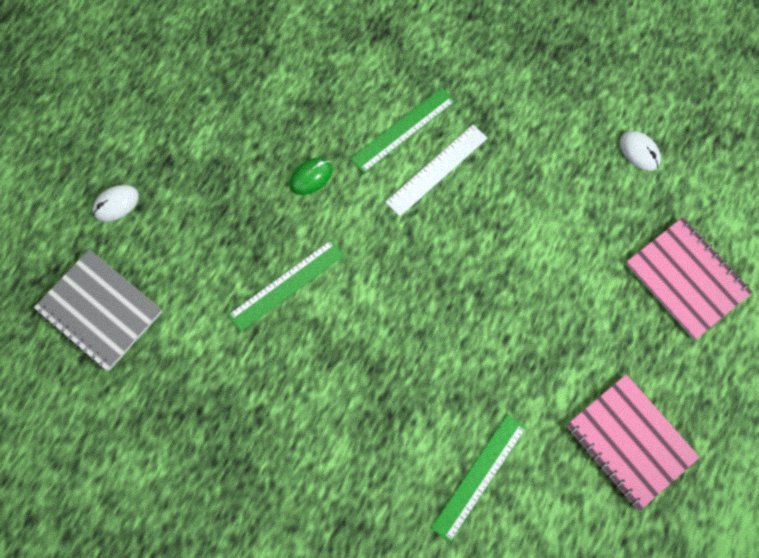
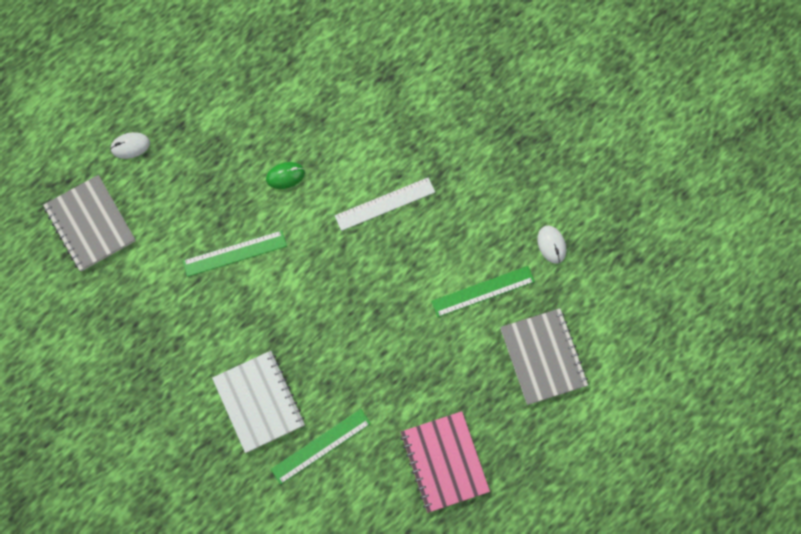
camera: 20 degrees right, 0 degrees up
green ruler [350,88,455,173] -> green ruler moved to [431,266,535,317]
pink notebook [626,217,753,340] -> grey notebook [500,308,588,405]
none -> white notebook [212,351,305,453]

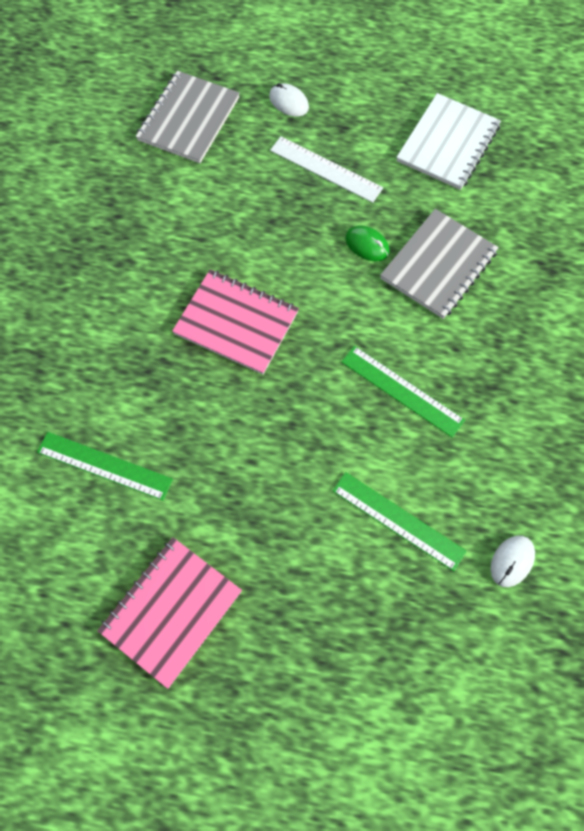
camera: 55 degrees right, 5 degrees down
green ruler [183,230,287,277] -> green ruler moved to [341,346,465,438]
white notebook [212,351,305,453] -> white notebook moved to [396,93,501,190]
white ruler [335,177,435,231] -> white ruler moved to [270,136,383,203]
grey notebook [500,308,588,405] -> grey notebook moved to [380,209,499,319]
none -> pink notebook [172,269,299,375]

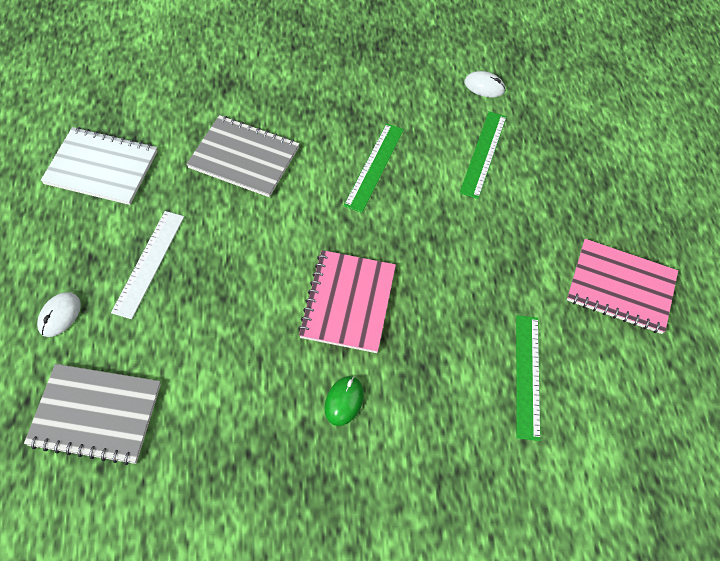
camera: 110 degrees left, 10 degrees down
green mouse [345,225,390,261] -> green mouse moved to [324,376,364,426]

